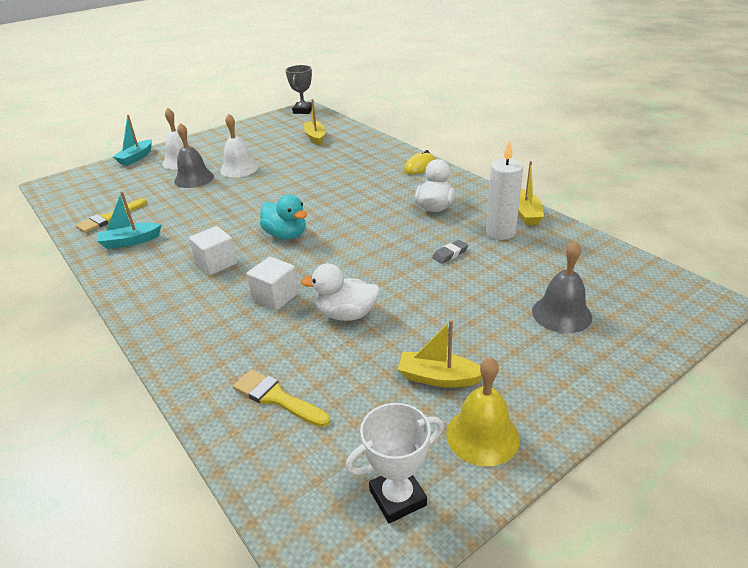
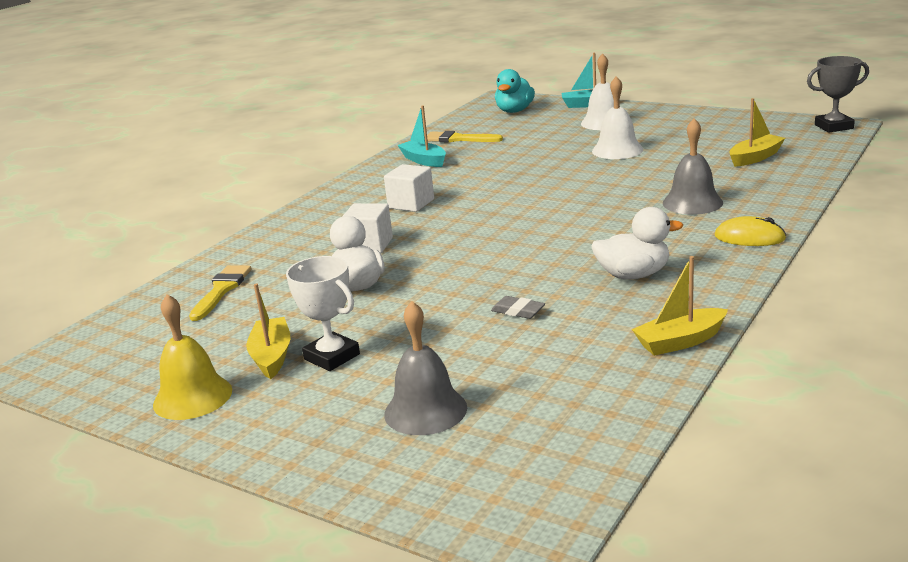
camera: 70 degrees right, 10 degrees down
grey bell [174,123,214,188] -> grey bell moved to [663,118,723,215]
turquoise duck [260,195,307,239] -> turquoise duck moved to [495,69,535,113]
white trophy [345,403,444,523] -> white trophy moved to [286,256,360,371]
white candle [486,140,523,240] -> none

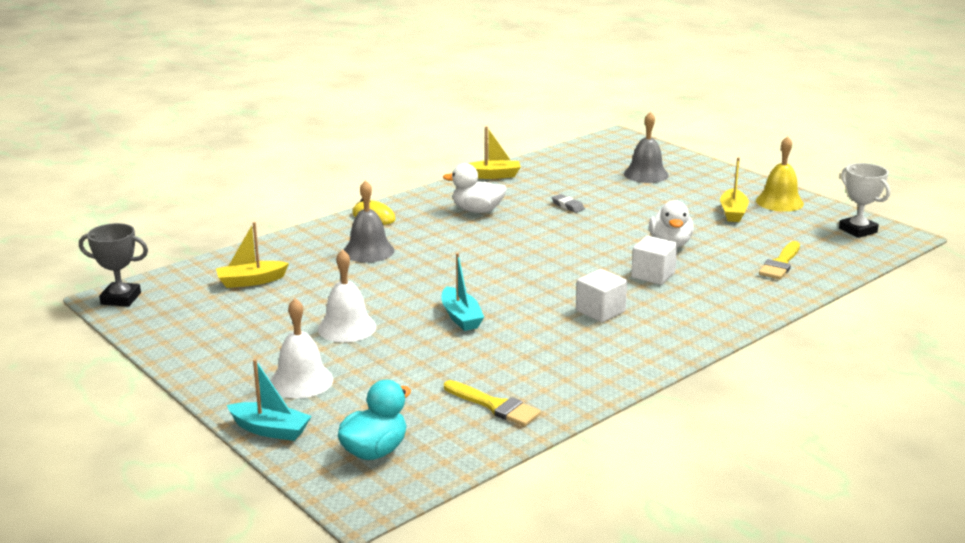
camera: 165 degrees left, 0 degrees up
white trophy [286,256,360,371] -> white trophy moved to [839,163,890,238]
turquoise boat [397,105,446,167] -> turquoise boat moved to [441,253,484,331]

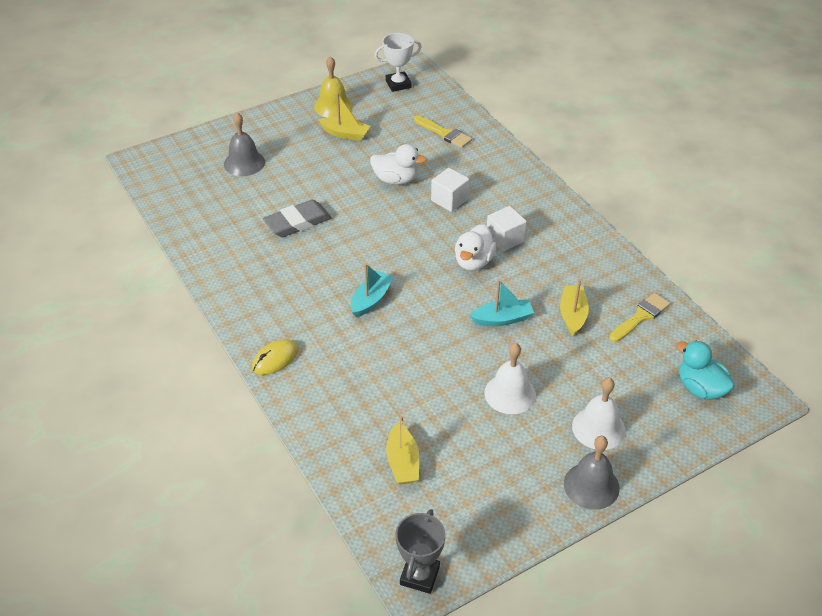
camera: 80 degrees left, 20 degrees up
turquoise boat [227,359,312,441] -> turquoise boat moved to [351,263,394,317]
grey bell [344,180,395,263] -> grey bell moved to [564,436,620,510]
white duck [443,163,507,213] -> white duck moved to [455,224,497,271]
yellow boat [468,126,521,179] -> yellow boat moved to [560,280,589,336]
grey eraser [552,194,585,213] -> grey eraser [263,200,332,237], size x2.01

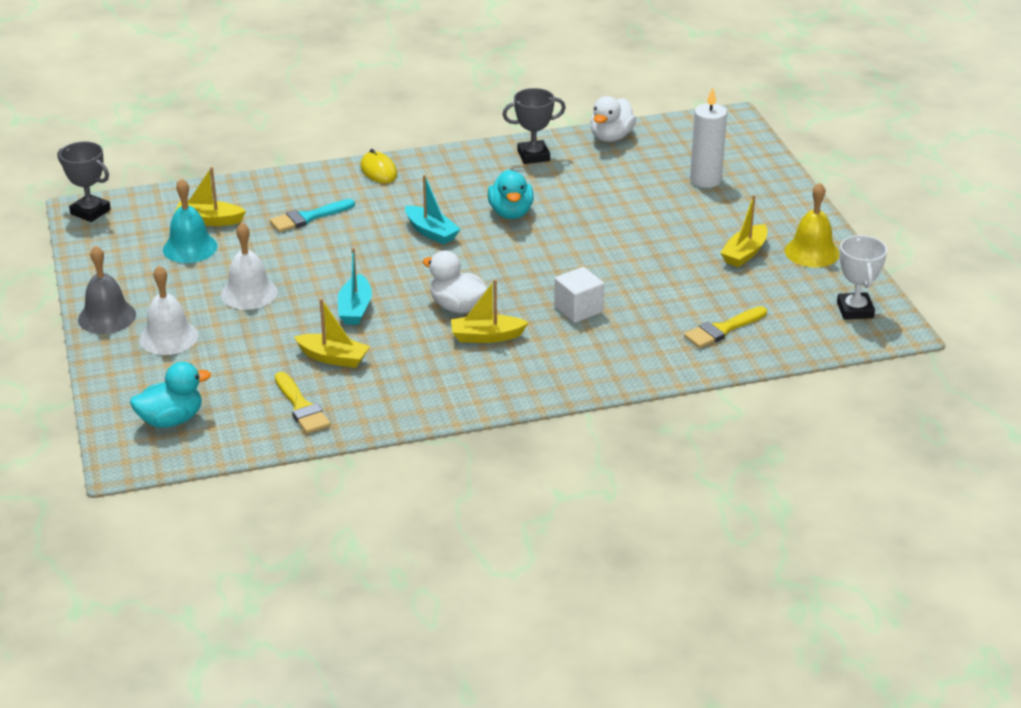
camera: 105 degrees right, 10 degrees down
grey bell [224,112,265,176] -> white candle [690,87,727,188]
grey eraser [263,200,332,237] -> none
white duck [370,144,427,184] -> white duck moved to [591,96,636,142]
white cube [487,206,527,252] -> yellow boat [451,279,529,343]
none -> turquoise bell [163,178,218,263]
none -> turquoise brush [270,199,355,232]
none -> turquoise duck [488,170,534,219]
none -> grey trophy [502,88,566,164]

